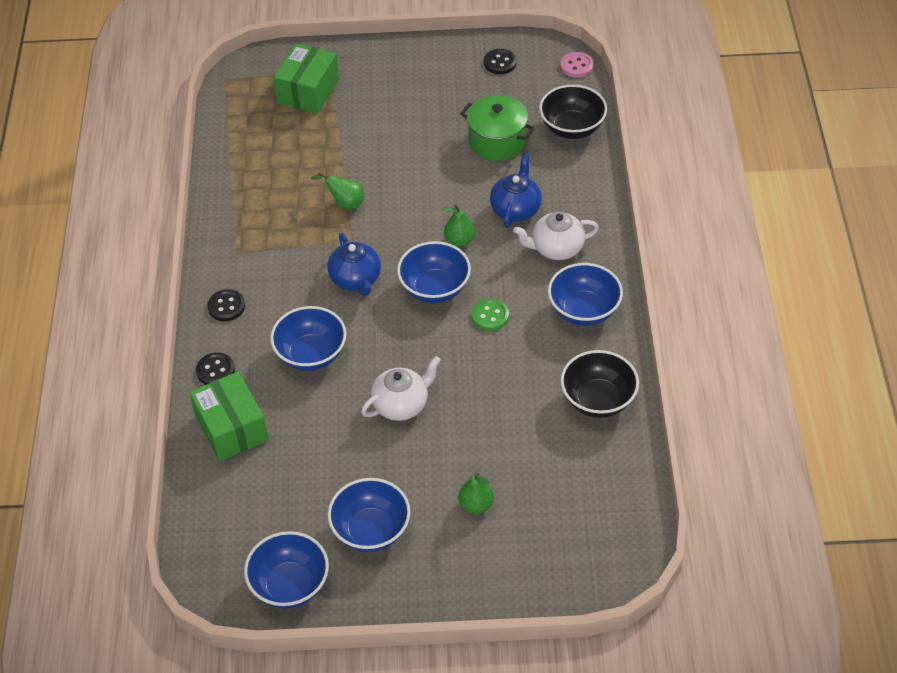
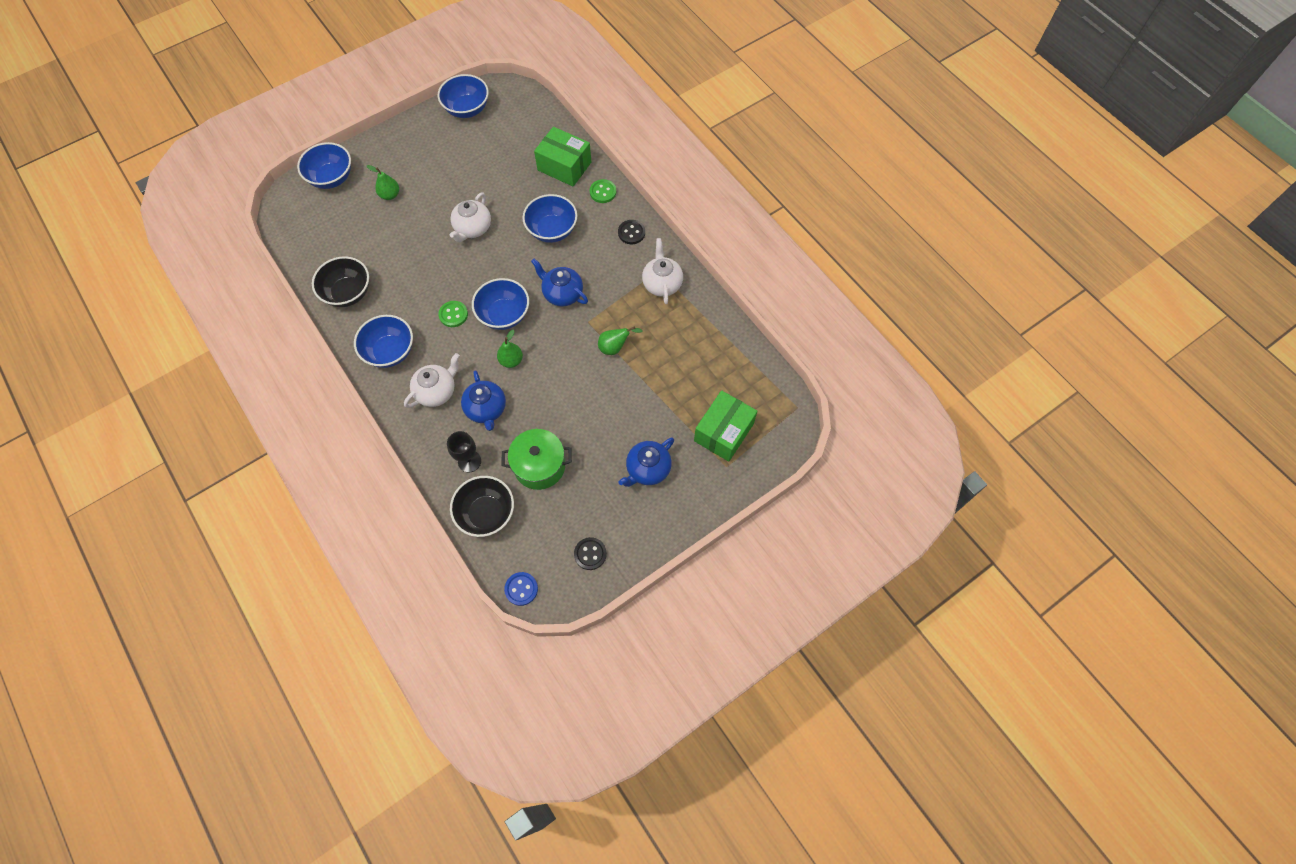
camera: 145 degrees right, 15 degrees up
black button [196,353,235,385] -> green button [590,179,616,203]
green box [273,43,339,114] -> green box turned 45 degrees clockwise [694,390,757,462]
blue bowl [328,478,410,552] -> blue bowl moved to [297,142,351,189]
pink button [560,52,593,78] -> blue button [504,572,538,606]
none -> black goblet [447,431,481,472]
none -> blue teapot [618,438,674,487]
none -> white teapot [642,238,683,304]

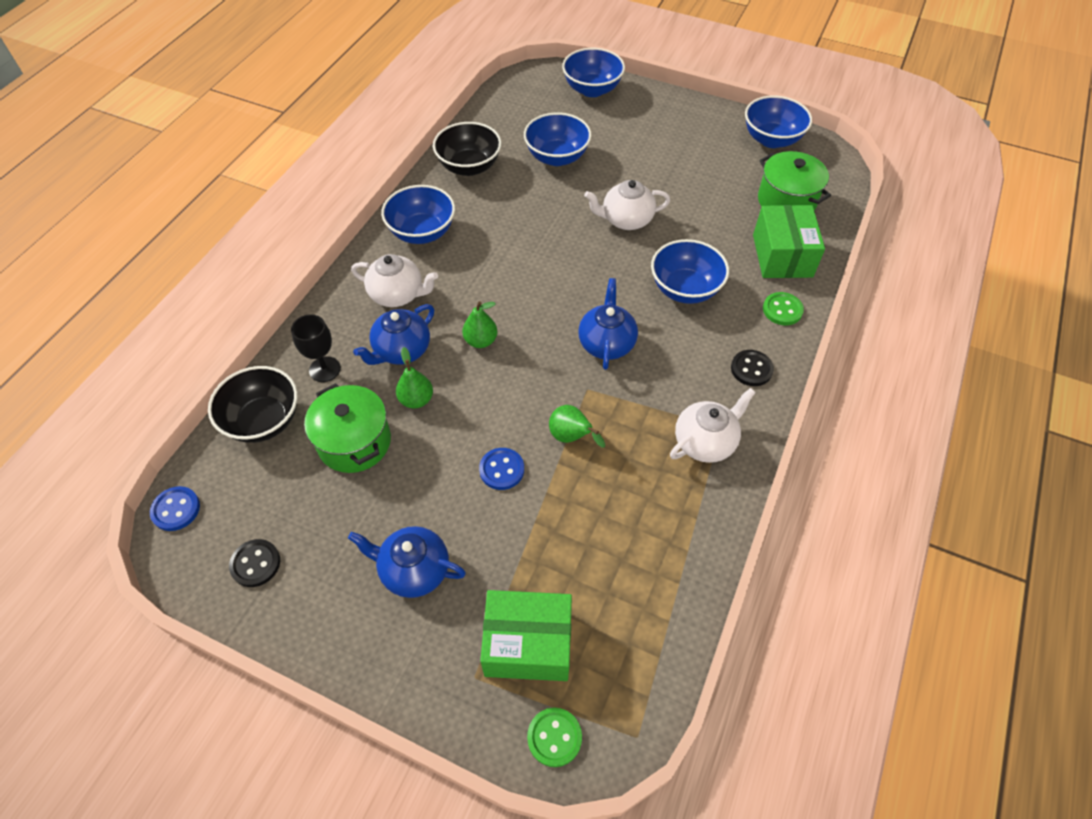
camera: 60 degrees right, 10 degrees down
green pear [367,165,399,200] -> green pear moved to [396,347,433,409]
green button [438,301,468,327] -> green button moved to [527,707,582,767]
blue bowl [472,278,529,330] -> blue bowl moved to [524,113,592,166]
none -> blue button [479,448,524,490]
none -> green pot [758,151,831,211]

